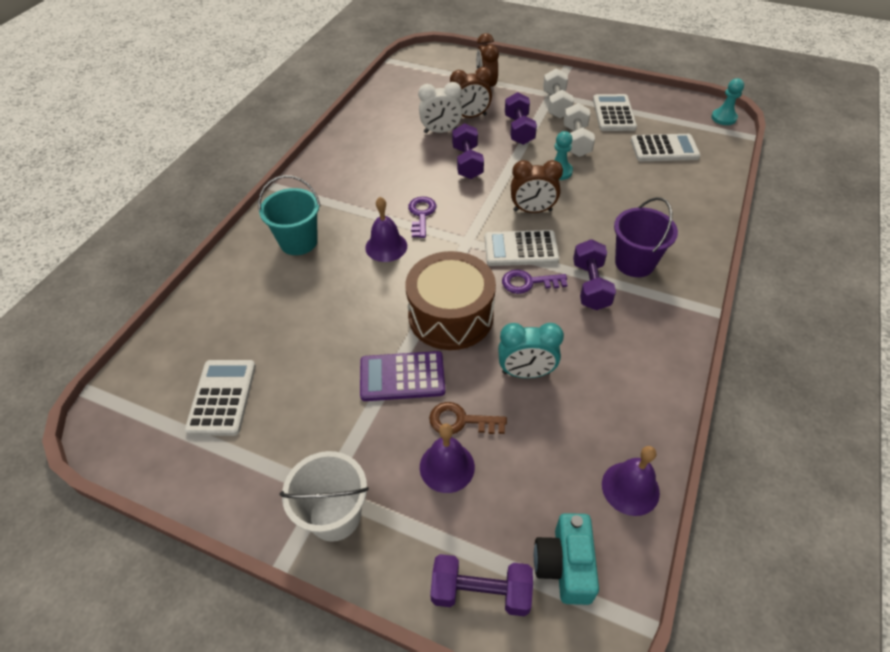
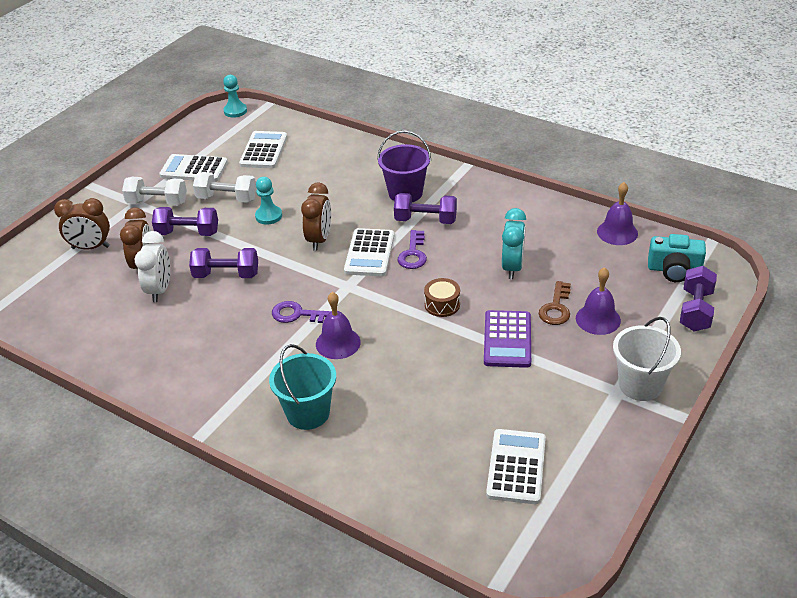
camera: 80 degrees left, 10 degrees down
white calculator [185,360,256,436] -> white calculator turned 90 degrees clockwise [486,429,546,504]
brown drum [405,251,496,350] -> brown drum [424,278,460,317], size x0.44

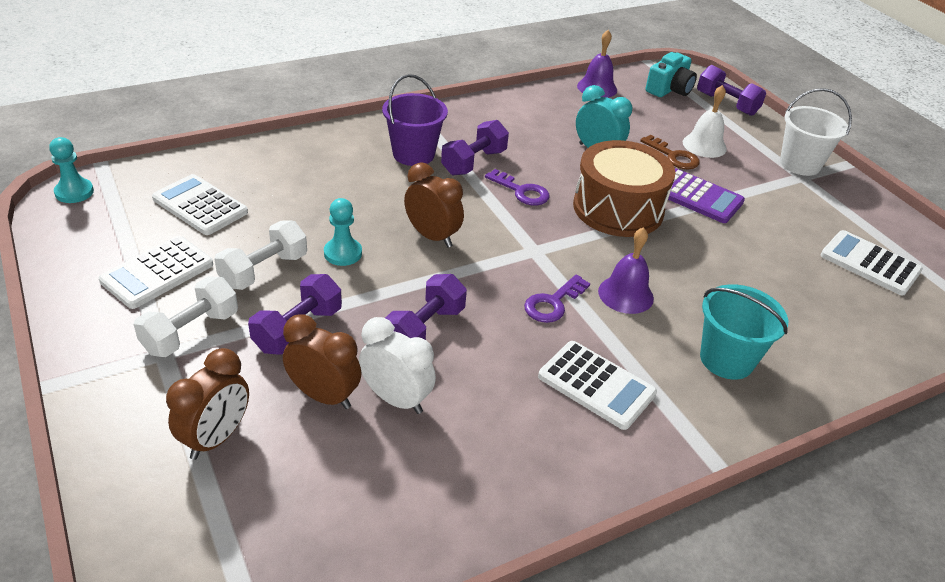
camera: 65 degrees left, 0 degrees up
white calculator [344,228,394,277] -> white calculator moved to [538,341,657,430]
brown drum [424,278,460,317] -> brown drum [573,140,675,237], size x2.25
purple bell [576,267,621,335] -> white bell [683,85,727,158]

